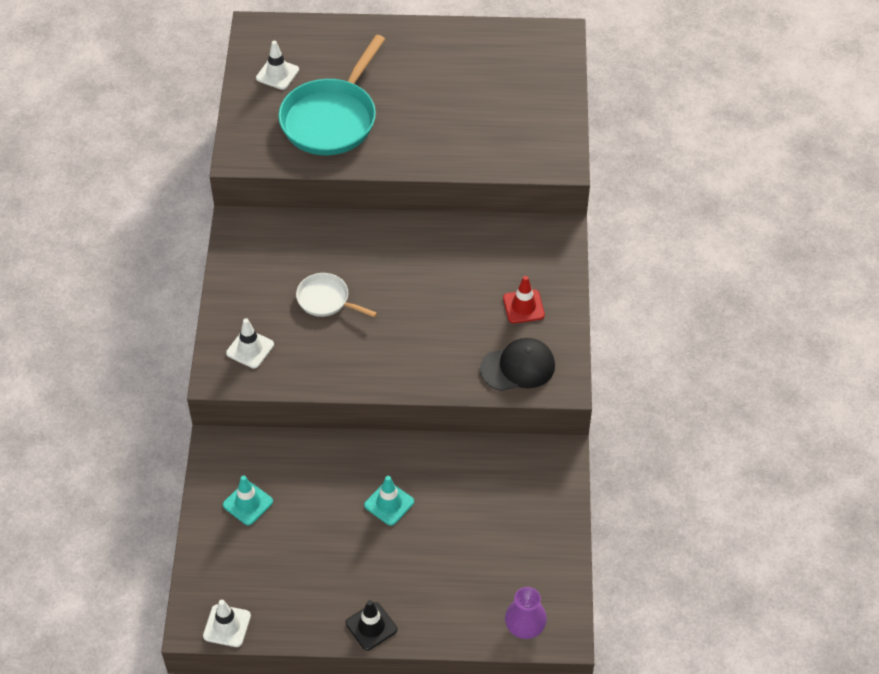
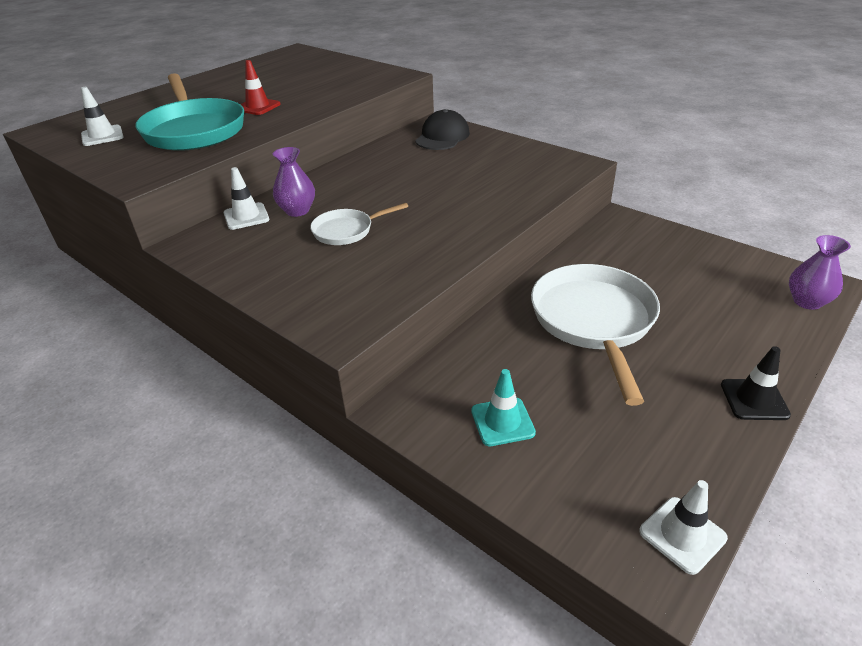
camera: 50 degrees left, 15 degrees down
white traffic cone [226,318,274,369] -> white traffic cone moved to [224,167,269,230]
turquoise traffic cone [364,476,414,526] -> white pan [531,264,660,406]
black cap [480,338,555,391] -> black cap moved to [415,109,470,150]
red traffic cone [503,276,545,323] -> red traffic cone moved to [241,60,281,115]
none -> purple vase [273,147,315,217]

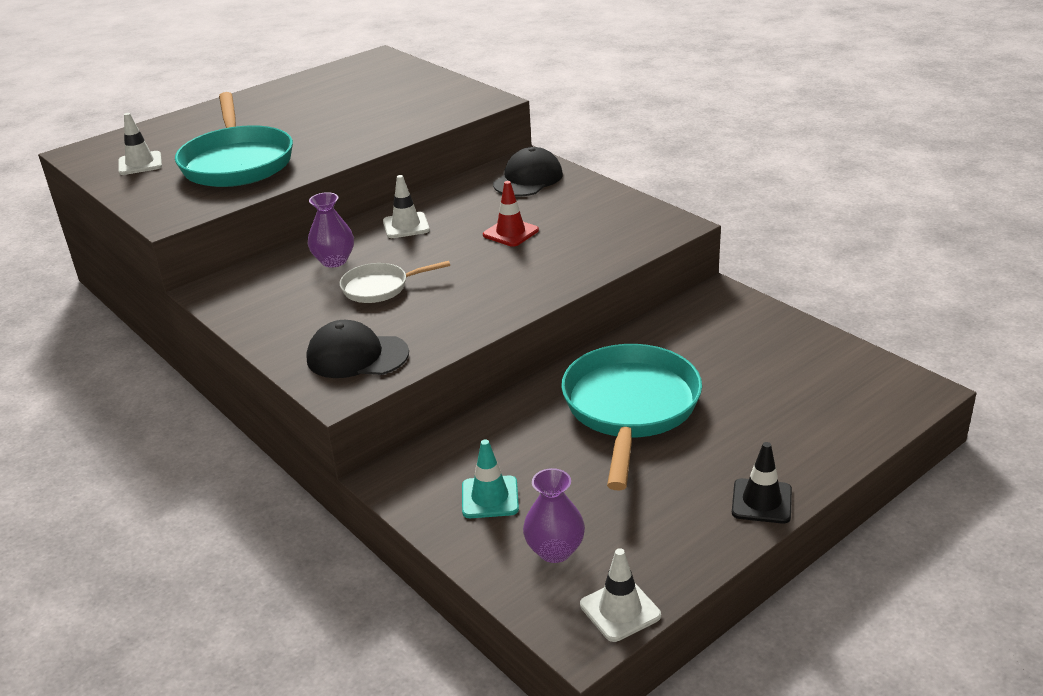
camera: 10 degrees right, 5 degrees down
white traffic cone [224,167,269,230] -> white traffic cone moved to [383,175,430,238]
red traffic cone [241,60,281,115] -> red traffic cone moved to [483,181,539,247]
white pan [531,264,660,406] -> turquoise pan [561,344,702,491]
purple vase [789,235,851,310] -> purple vase moved to [523,468,585,563]
none -> black cap [306,320,409,378]

